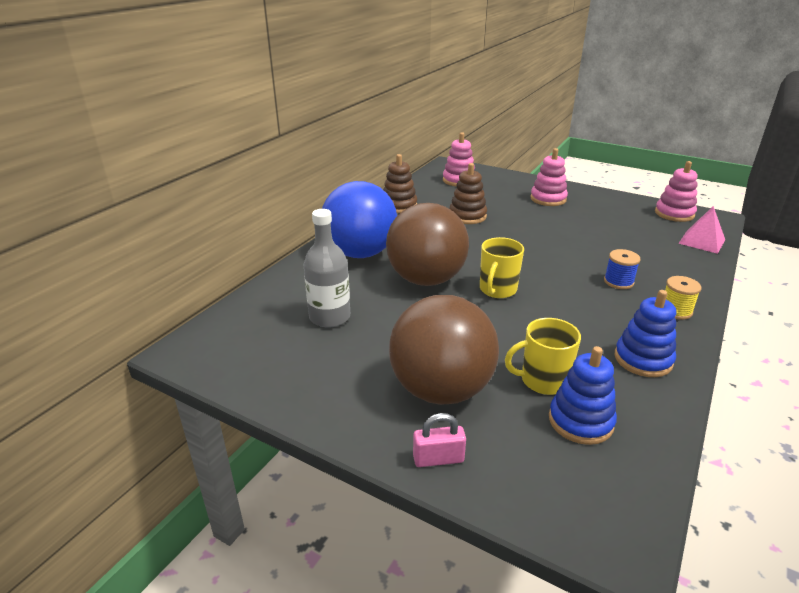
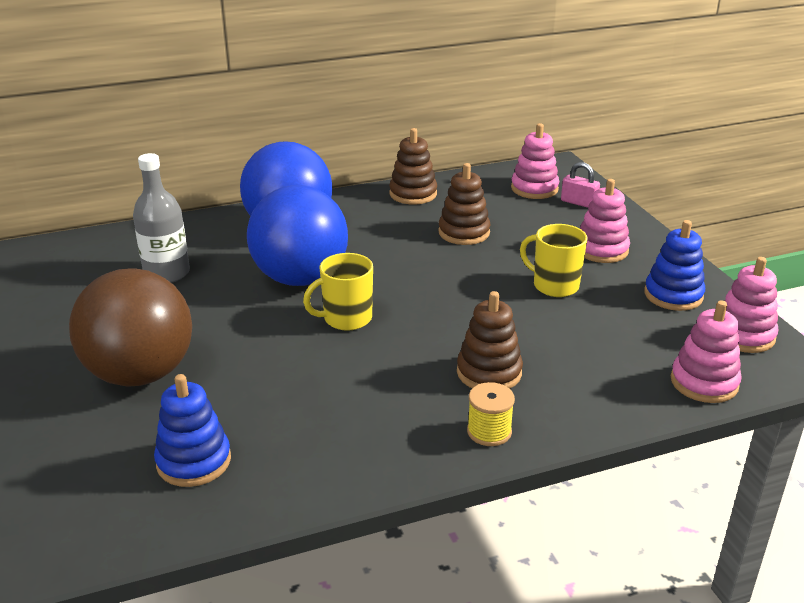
camera: 40 degrees right, 0 degrees up
brown ball [386,203,469,286] -> blue ball [247,185,348,286]
pink padlock [413,413,466,467] -> pink padlock moved to [561,162,600,208]
yellow mug [505,318,581,395] -> yellow mug moved to [520,224,588,297]
blue spool [604,249,641,289] -> brown stacking toy [457,291,523,389]
blue stacking toy [615,290,676,377] -> blue stacking toy moved to [644,220,705,311]
pink pyramid [678,206,725,254] -> pink stacking toy [671,300,742,403]

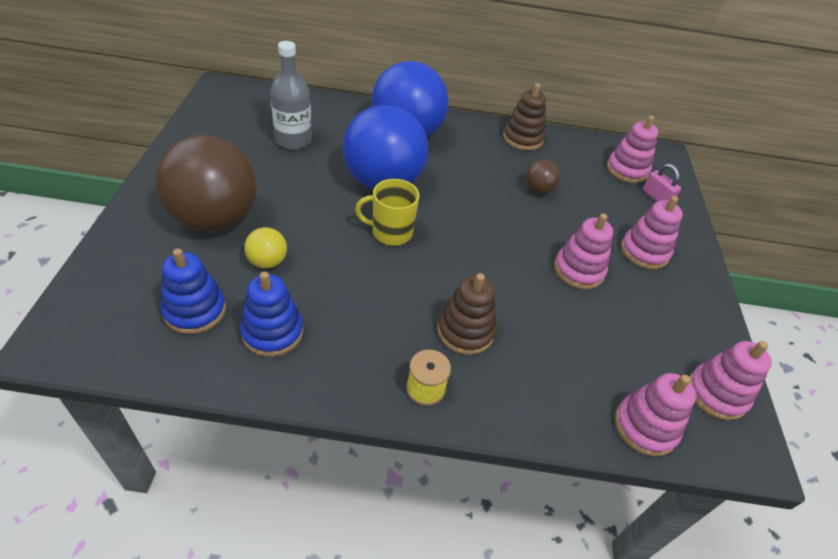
camera: 20 degrees right, 15 degrees up
brown stacking toy [438,163,490,245] -> brown ball [526,160,560,194]
yellow mug [520,224,588,297] -> pink stacking toy [554,213,613,289]
blue stacking toy [644,220,705,311] -> blue stacking toy moved to [240,271,303,357]
none -> yellow ball [244,227,287,268]

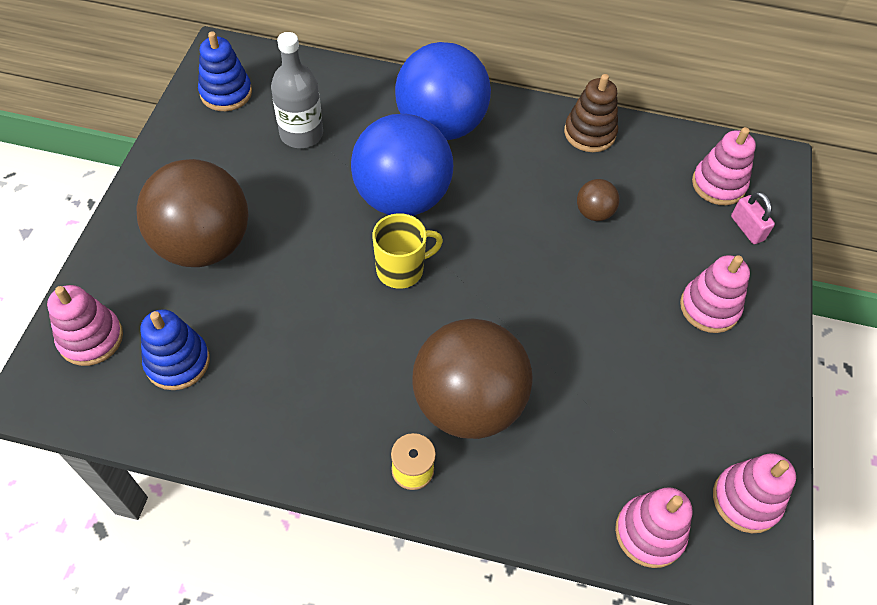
camera: 10 degrees right, 10 degrees up
blue stacking toy [240,271,303,357] -> blue stacking toy moved to [198,32,252,111]
yellow ball [244,227,287,268] -> none
yellow mug [355,179,419,246] -> yellow mug turned 150 degrees clockwise [372,213,443,289]
brown stacking toy [437,273,497,355] -> brown ball [412,318,533,439]
pink stacking toy [554,213,613,289] -> pink stacking toy moved to [47,285,123,366]

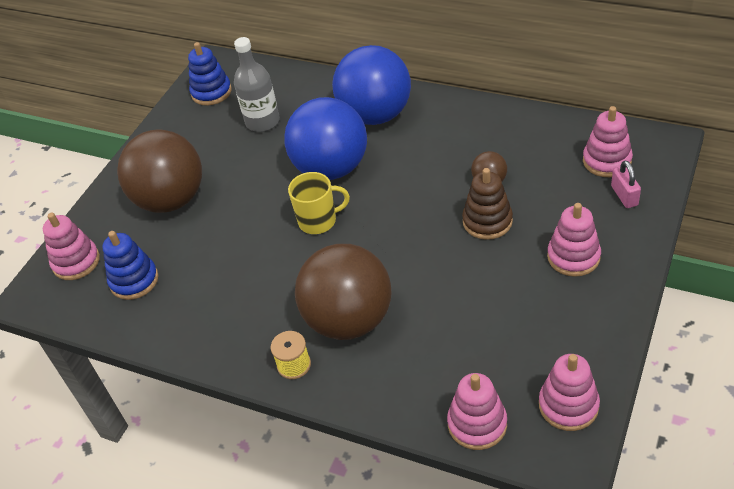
camera: 20 degrees right, 10 degrees down
brown stacking toy [564,74,618,152] -> brown stacking toy moved to [462,168,513,240]

